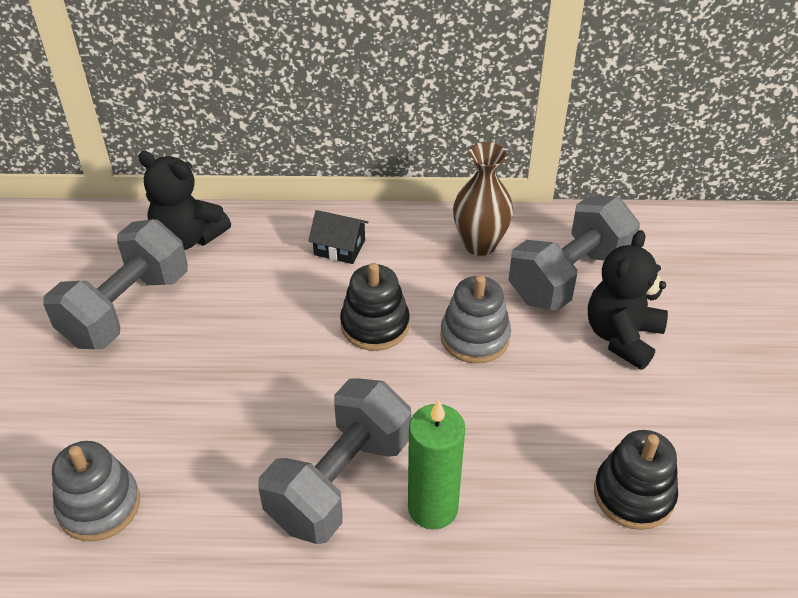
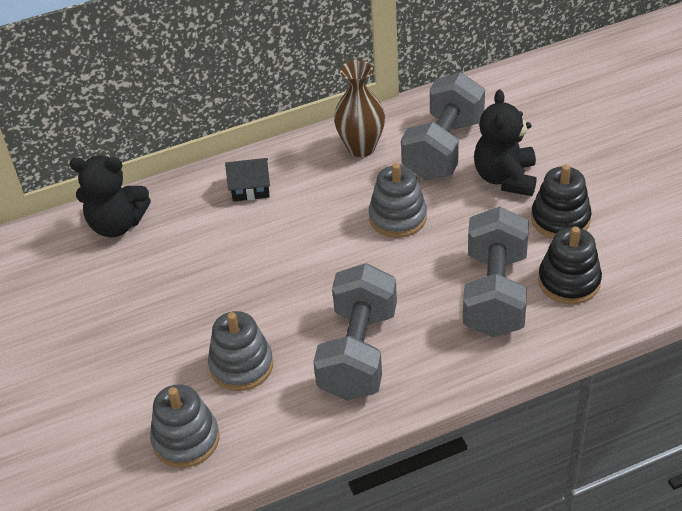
camera: 20 degrees left, 0 degrees up
grey dumbbell [43,219,187,349] -> grey dumbbell moved to [463,206,529,337]
black stacking toy [340,263,410,351] -> black stacking toy moved to [531,164,592,239]
green candle [408,399,465,530] -> none
none -> grey stacking toy [208,311,273,391]

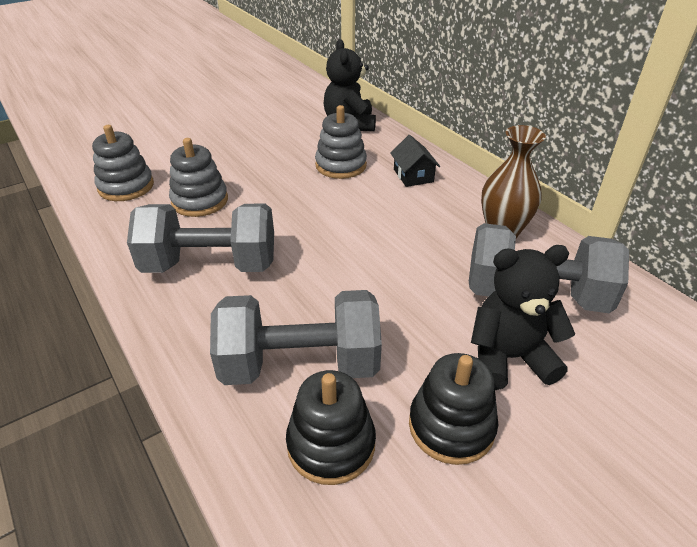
camera: 75 degrees right, 5 degrees down
grey stacking toy [369,163,427,238] -> grey stacking toy moved to [315,105,367,179]

